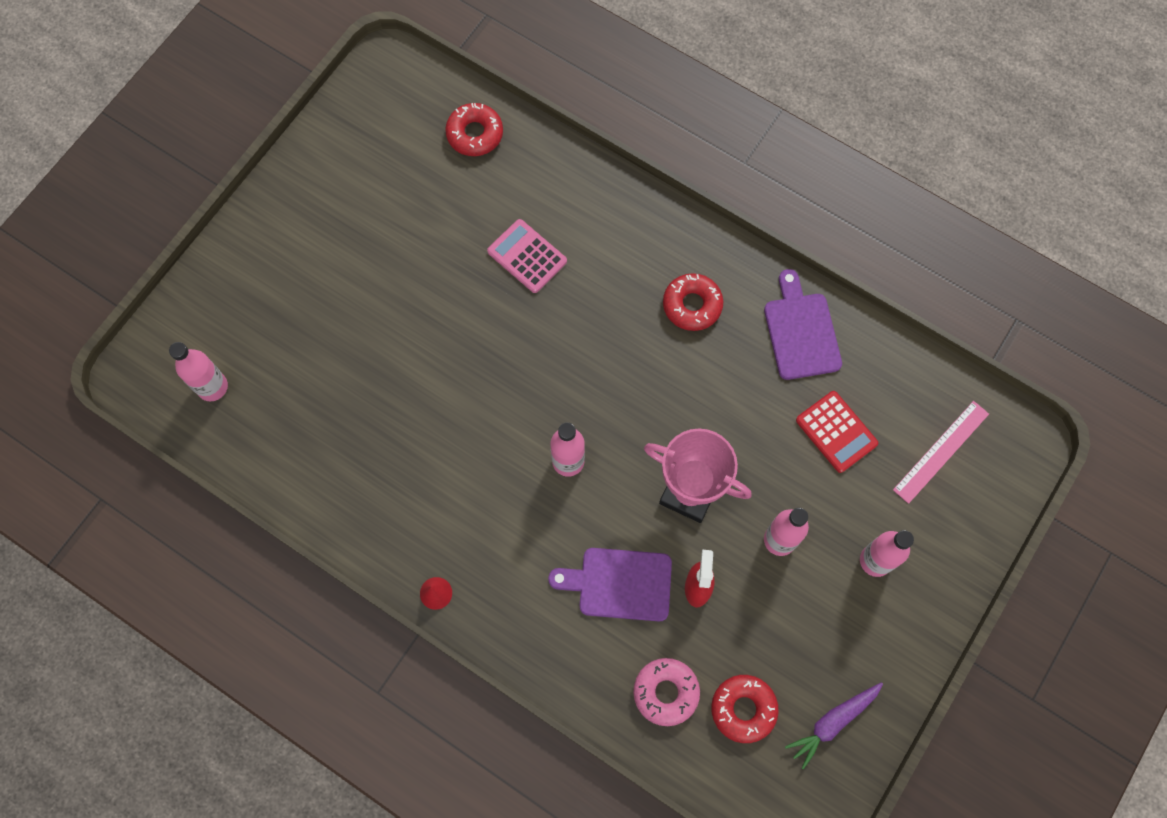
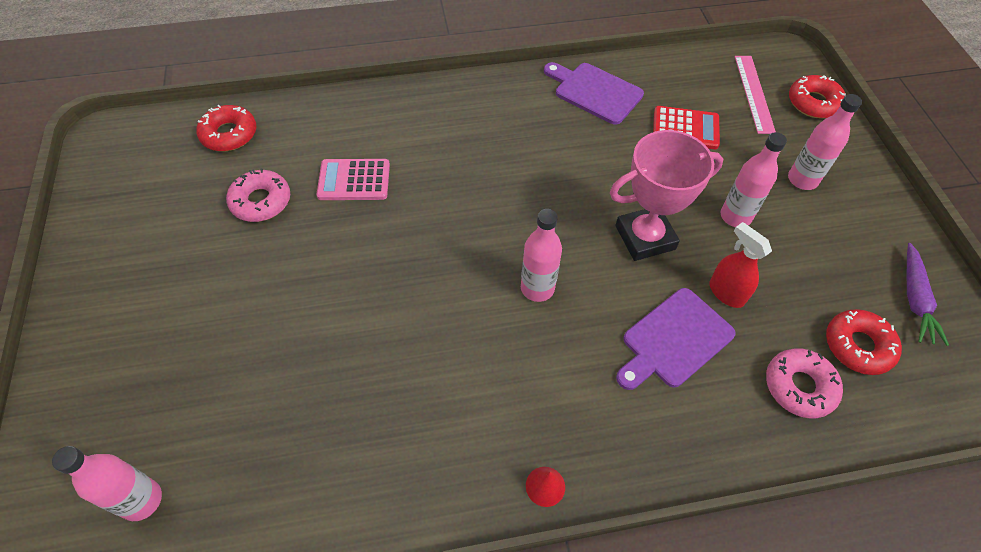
camera: 45 degrees left, 15 degrees down
red donut [663,273,723,331] -> red donut moved to [789,75,846,118]
none -> pink donut [226,169,290,222]

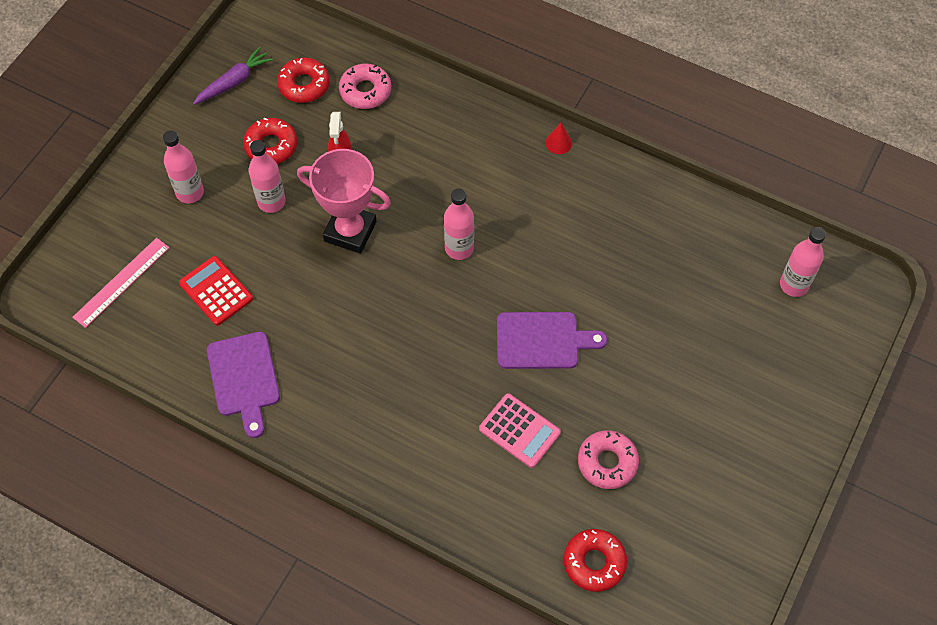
camera: 140 degrees left, 5 degrees up
purple cutting board [616,288,736,390] -> purple cutting board moved to [497,312,607,369]
red donut [789,75,846,118] -> red donut moved to [243,118,297,164]

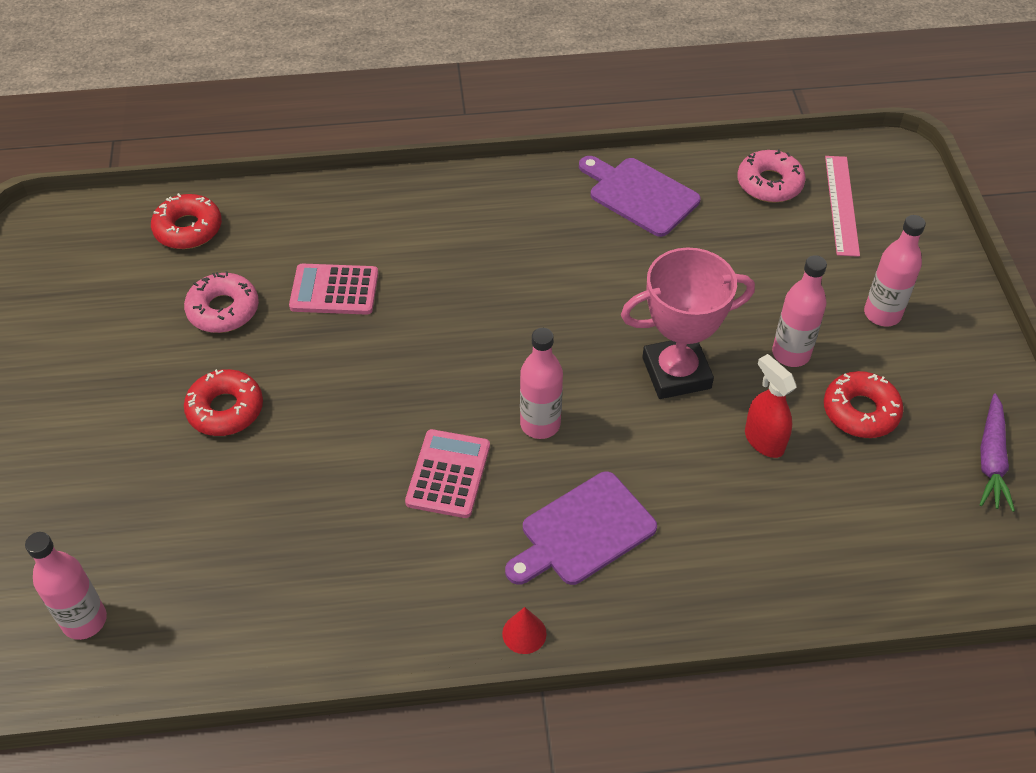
camera: 145 degrees right, 10 degrees down
red calculator [179,256,253,326] -> none
red donut [277,58,330,103] -> red donut moved to [184,369,263,436]
pink donut [339,64,391,109] -> pink donut moved to [737,149,806,203]
purple cutting board [497,312,607,369] -> purple cutting board moved to [505,471,657,585]
none -> pink calculator [405,429,490,518]

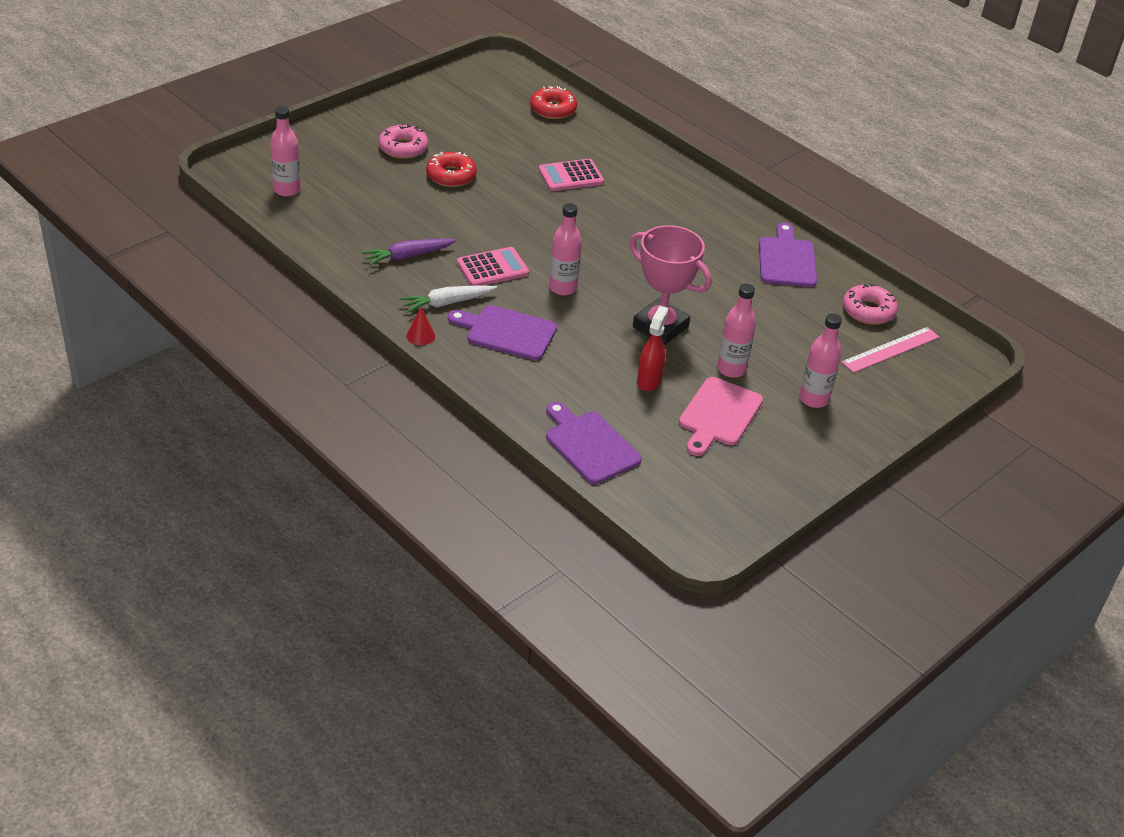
camera: 50 degrees right, 10 degrees down
pink donut [184,271,259,333] -> pink donut moved to [379,123,428,159]
pink calculator [289,264,378,315] -> pink calculator turned 75 degrees counterclockwise [539,159,604,191]
red donut [824,371,904,438] -> pink cutting board [679,377,763,456]
purple carrot [980,393,1015,512] -> purple carrot moved to [362,239,456,266]
none -> white carrot [400,285,497,313]
none -> purple cutting board [546,402,642,484]

